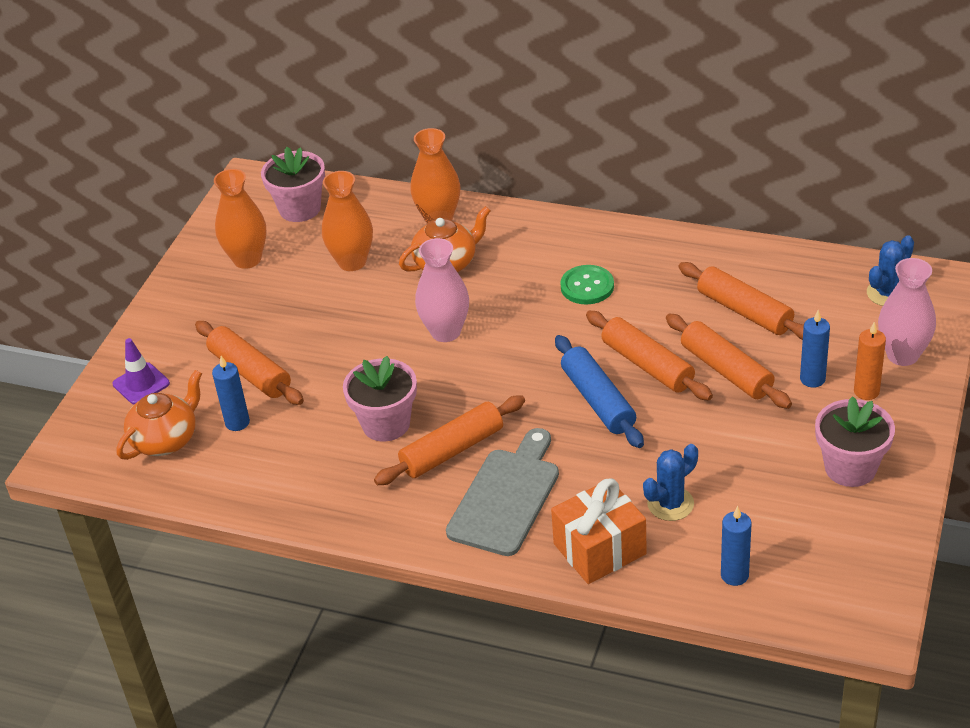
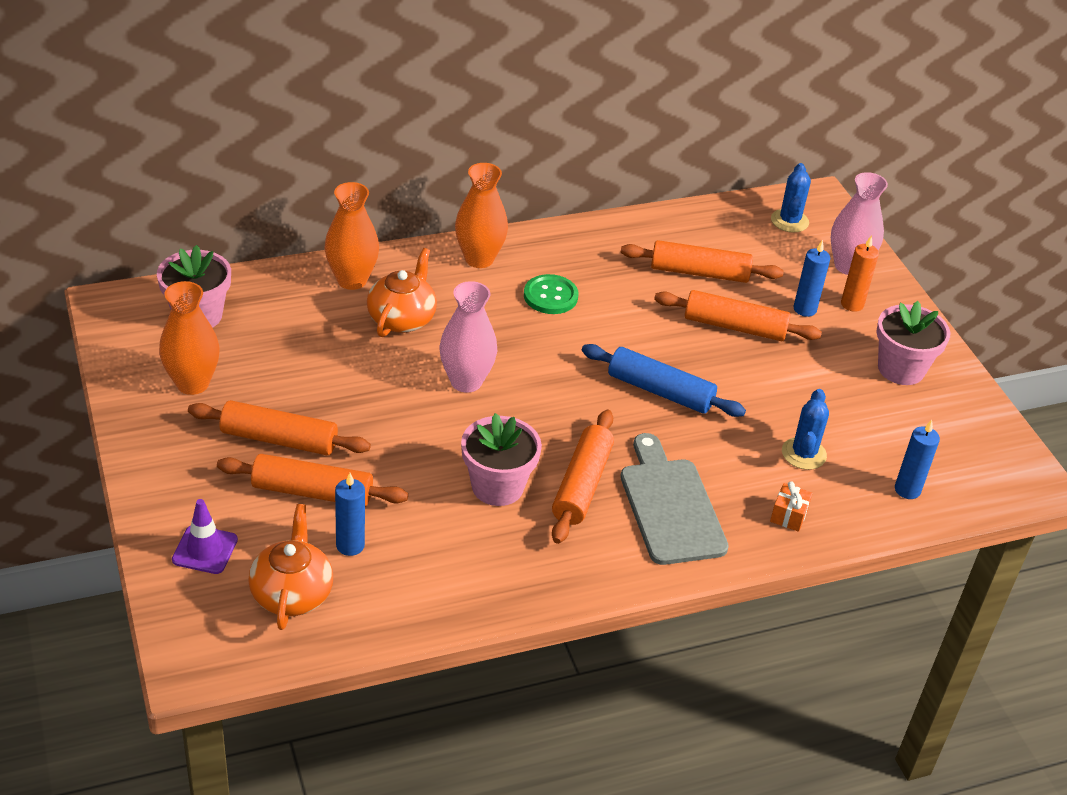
camera: 45 degrees left, 0 degrees up
orange vase [322,171,373,271] -> orange vase moved to [455,163,508,268]
orange gift [551,478,647,584] -> orange gift [770,481,813,532], size x0.48
orange rolling pin [586,311,713,400] -> orange rolling pin moved to [188,400,371,455]

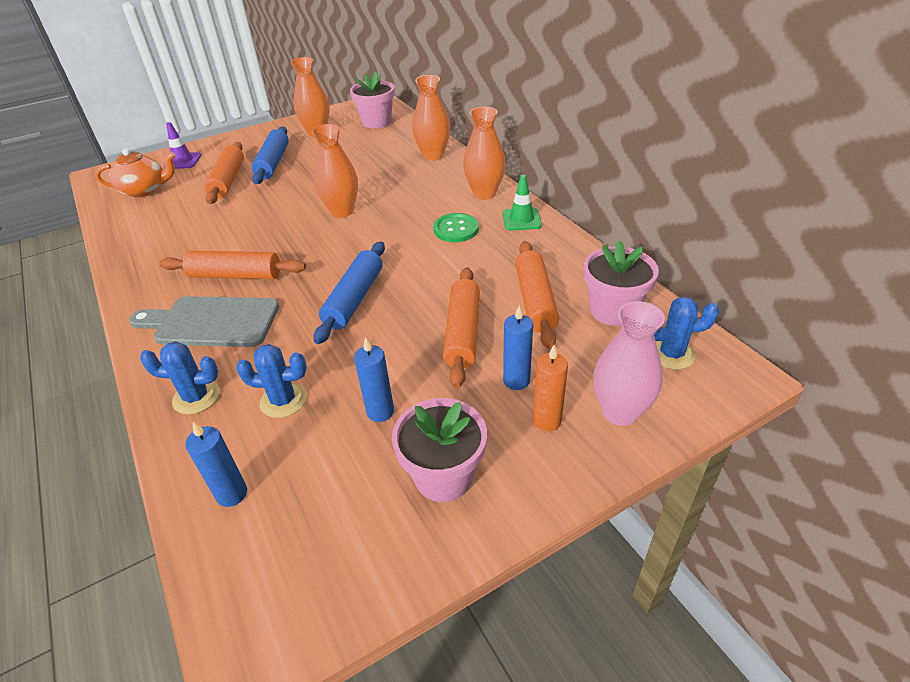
camera: 85 degrees right, 0 degrees up
orange rolling pin [188,400,371,455] -> blue rolling pin [251,126,289,184]
blue candle [335,473,365,556] -> blue candle moved to [354,337,394,422]
orange teapot [367,248,437,337] -> none
pink vase [440,281,497,393] -> orange vase [311,124,358,218]
pink flower pot [461,413,542,506] -> pink flower pot moved to [584,240,659,326]
grey cutting board [620,433,729,565] -> grey cutting board turned 150 degrees counterclockwise [129,296,279,347]
orange gift [770,481,813,532] -> blue cactus [140,341,220,414]
none -> green traffic cone [503,175,542,231]

